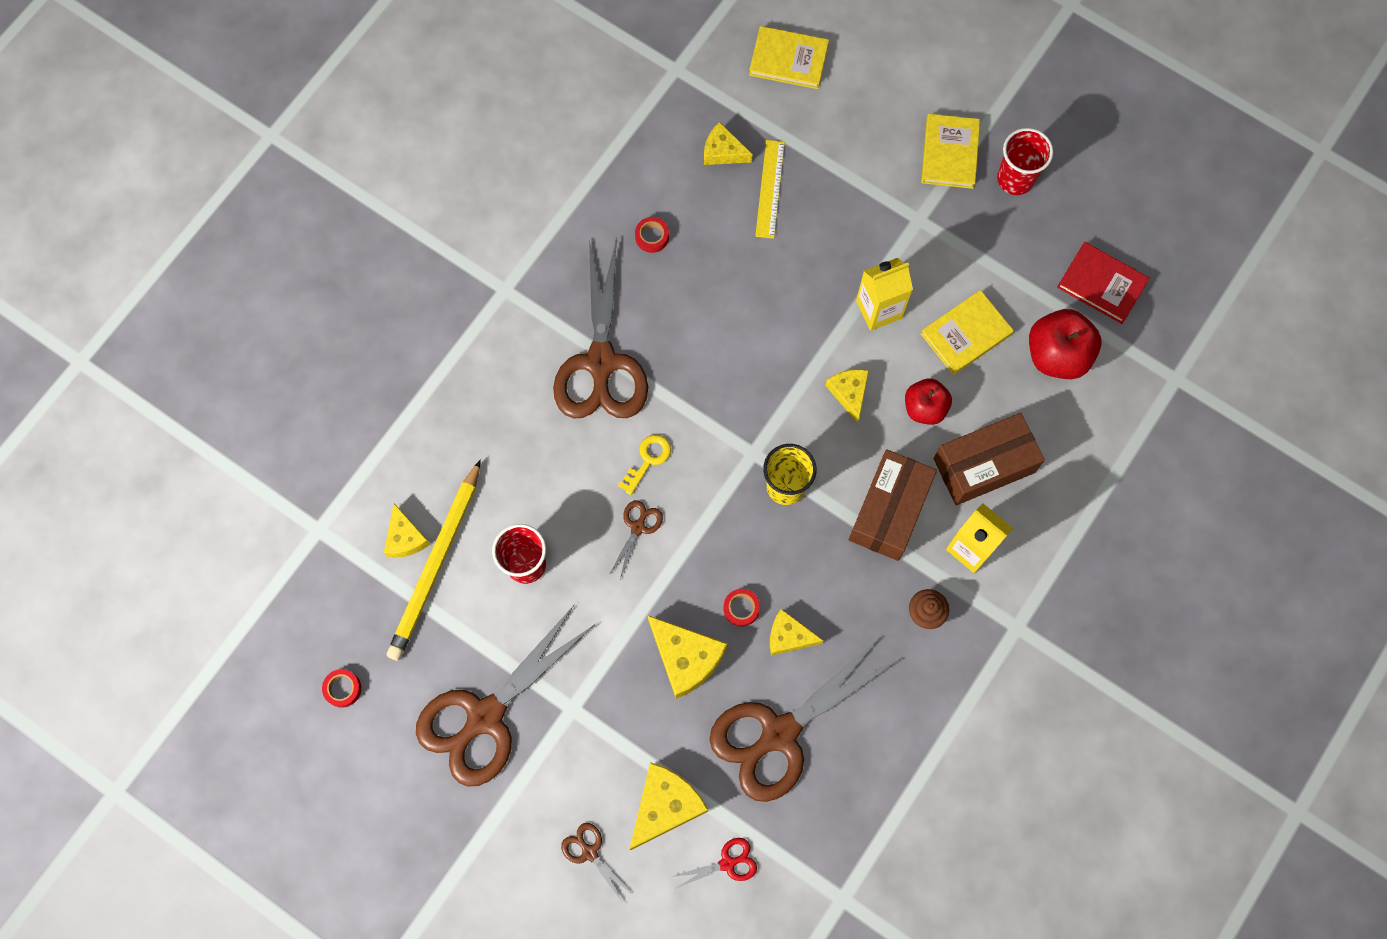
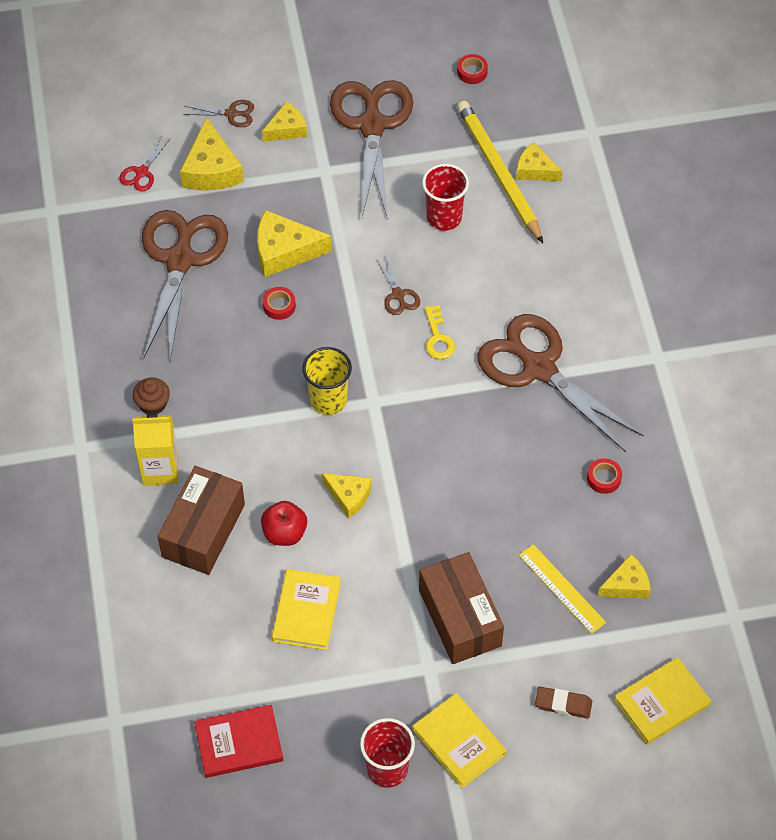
camera: 135 degrees right, 15 degrees down
yellow cheese [770,609,824,656] -> yellow cheese moved to [262,101,307,142]
brown box [849,449,937,561] -> brown box moved to [419,552,504,664]
yellow carton [856,258,913,331] -> none
red apple [1029,309,1101,379] -> none
none -> brown eraser [535,687,592,719]

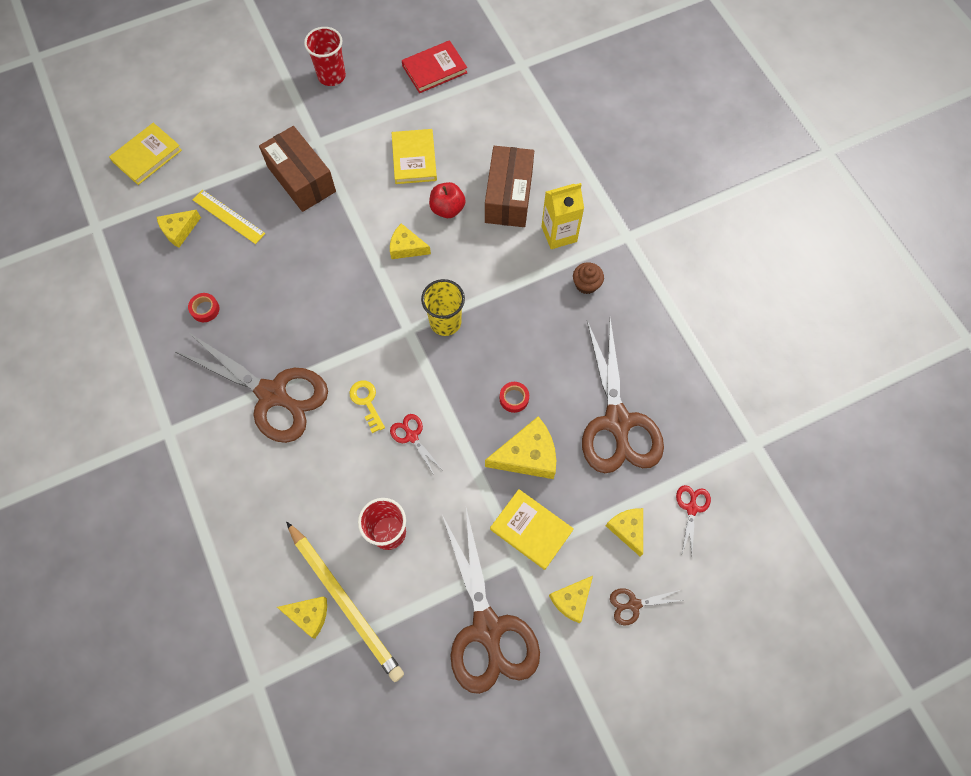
camera: 165 degrees right, 10 degrees up
yellow cheese [180,117,244,191] -> yellow cheese [606,508,643,557], size x0.63
brown scissors [376,253,420,315] -> red scissors [390,414,442,474]
yellow book [412,693,507,788] -> yellow book moved to [490,489,574,570]
red tape [457,54,488,84] -> none
brown eraser [535,687,592,719] -> none

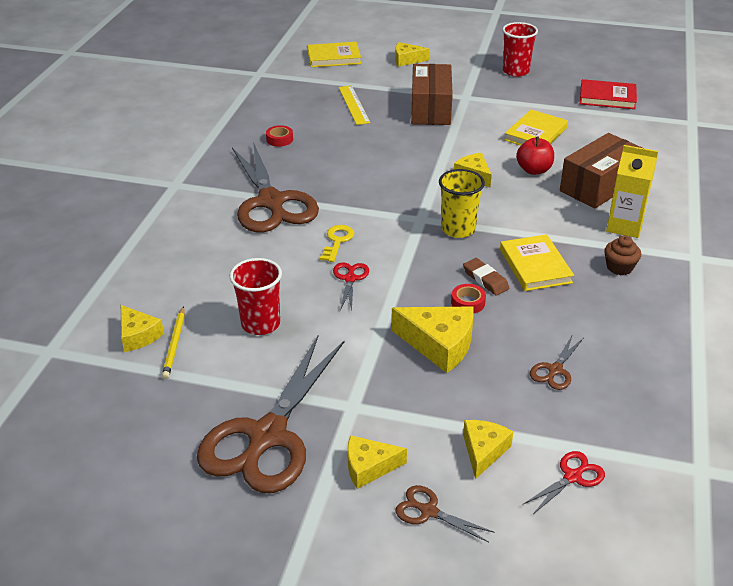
camera: 40 degrees right, 30 degrees down
yellow cheese [157,210,201,248] -> yellow cheese moved to [395,42,429,67]
yellow pencil [286,521,404,682] -> yellow pencil [162,306,185,379], size x0.49
yellow book [490,489,574,570] -> yellow book moved to [500,234,574,291]
brown scissors [582,318,664,473] -> brown scissors [530,334,584,390], size x0.41
none -> brown eraser [463,258,509,296]

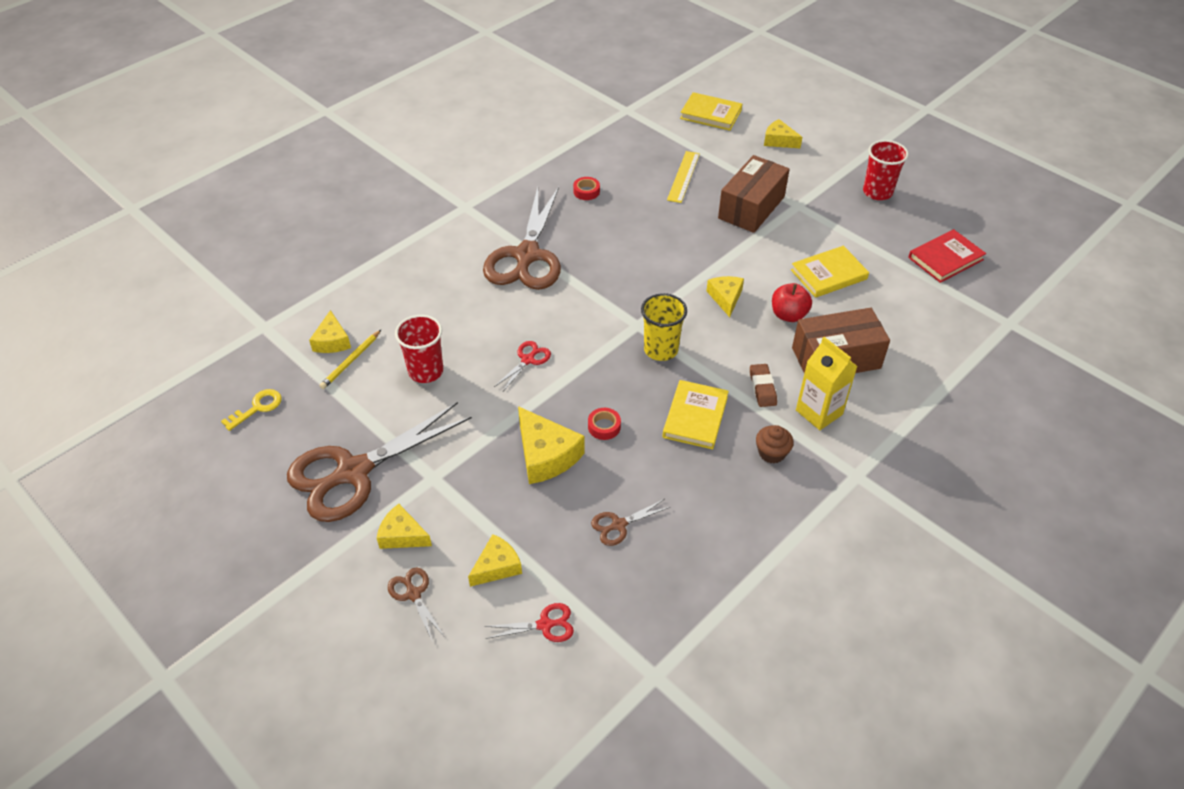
camera: 30 degrees right, 10 degrees up
yellow key [320,225,355,262] -> yellow key moved to [221,389,282,431]
brown eraser [463,258,509,296] -> brown eraser moved to [750,364,777,407]
red book [580,79,637,109] -> red book turned 75 degrees counterclockwise [908,229,986,283]

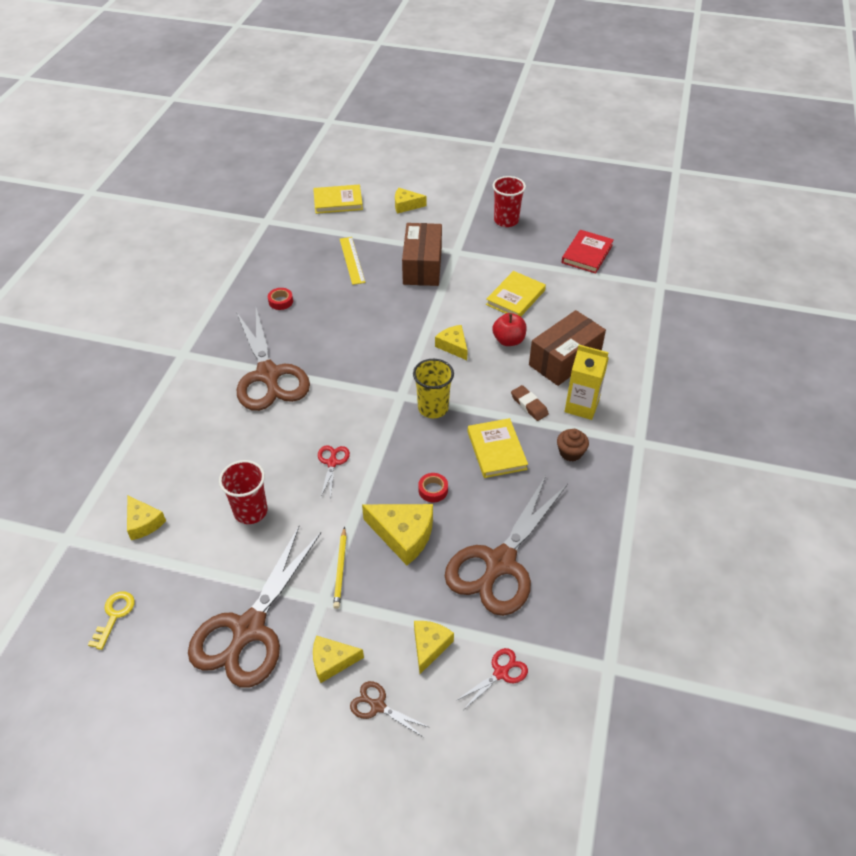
camera: 30 degrees left, 0 degrees up
yellow pencil [320,330,381,389] -> yellow pencil moved to [333,527,347,609]
brown scissors [591,499,670,546] -> brown scissors [445,476,568,616], size x2.43

